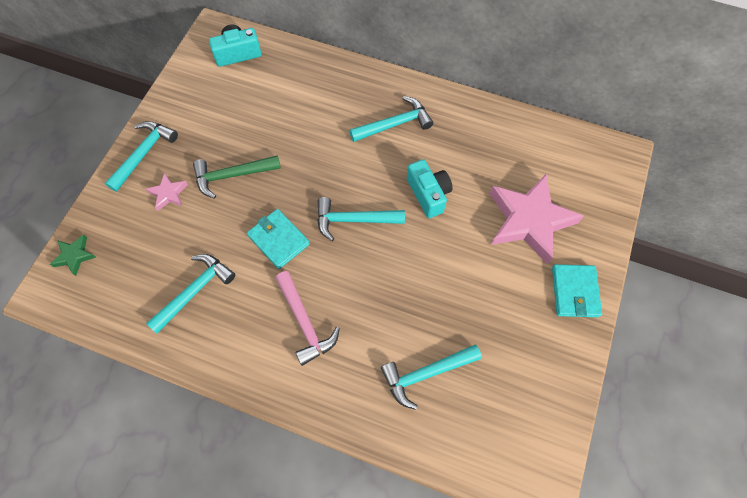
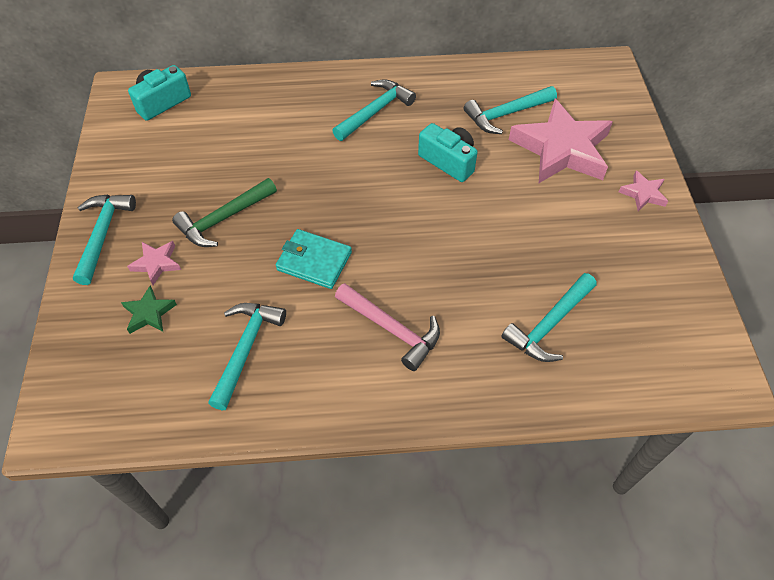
camera: 25 degrees left, 10 degrees down
green star [50,234,96,276] -> green star moved to [121,286,177,334]
turquoise hammer [317,197,405,241] -> turquoise hammer moved to [464,86,557,134]
turquoise wallet [552,264,602,317] -> pink star [619,170,668,211]

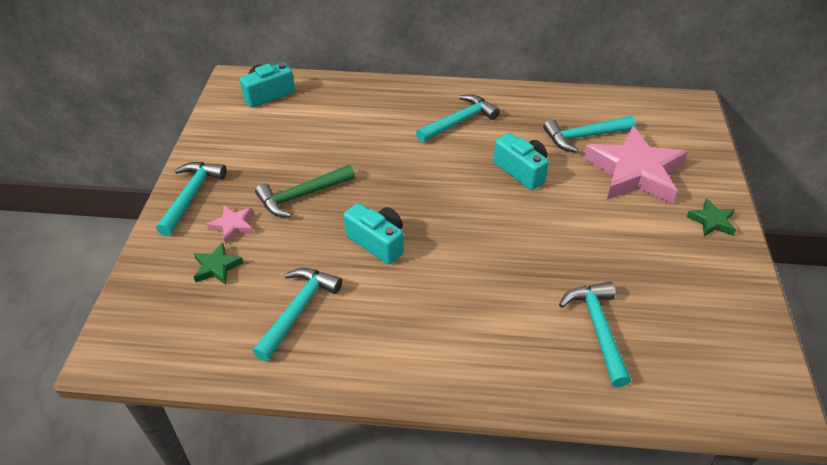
camera: 10 degrees right, 10 degrees down
turquoise wallet [276,229,352,289] -> turquoise camera [343,203,403,264]
pink hammer [335,283,440,371] -> none
turquoise hammer [501,273,597,362] -> turquoise hammer turned 120 degrees clockwise [559,282,631,387]
pink star [619,170,668,211] -> green star [686,198,736,237]

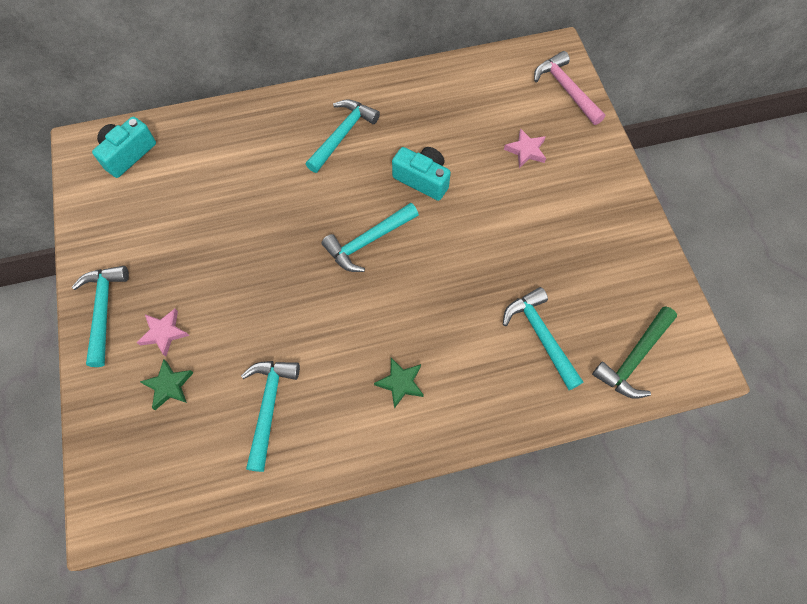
camera: 20 degrees left, 20 degrees up
green hammer [255,165,355,217] -> green hammer moved to [592,306,677,399]
turquoise camera [343,203,403,264] -> none
turquoise hammer [543,116,636,153] -> turquoise hammer moved to [321,203,419,272]
pink star [583,126,687,204] -> pink star [504,129,546,168], size x0.44
green star [686,198,736,237] -> green star moved to [374,358,424,409]
none -> pink hammer [534,51,605,125]

